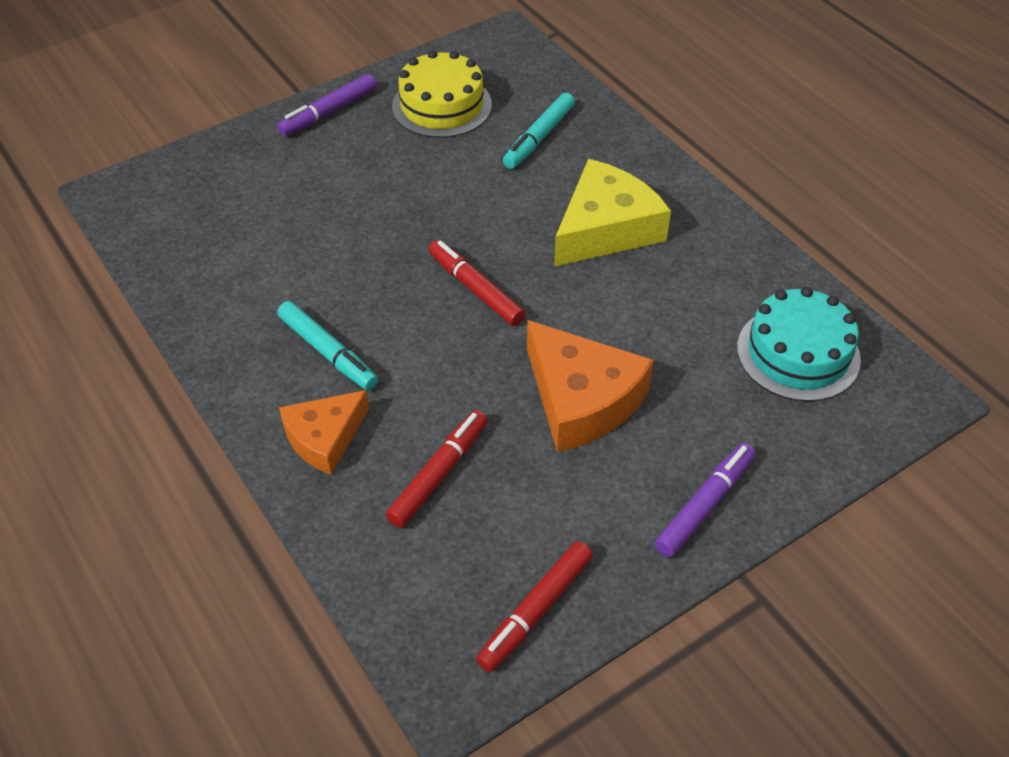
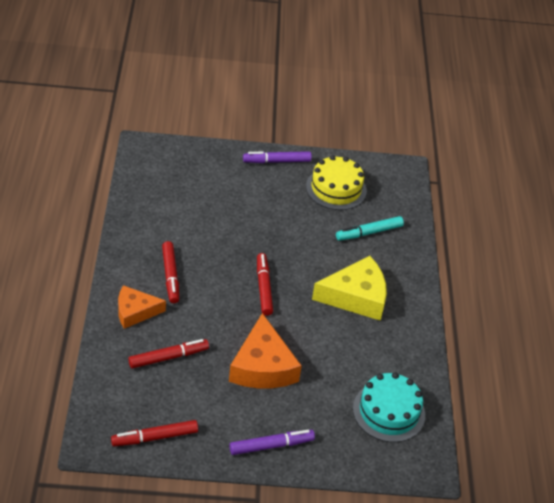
camera: 30 degrees right, 5 degrees down
turquoise marker [277,301,378,390] -> red marker [162,241,179,303]

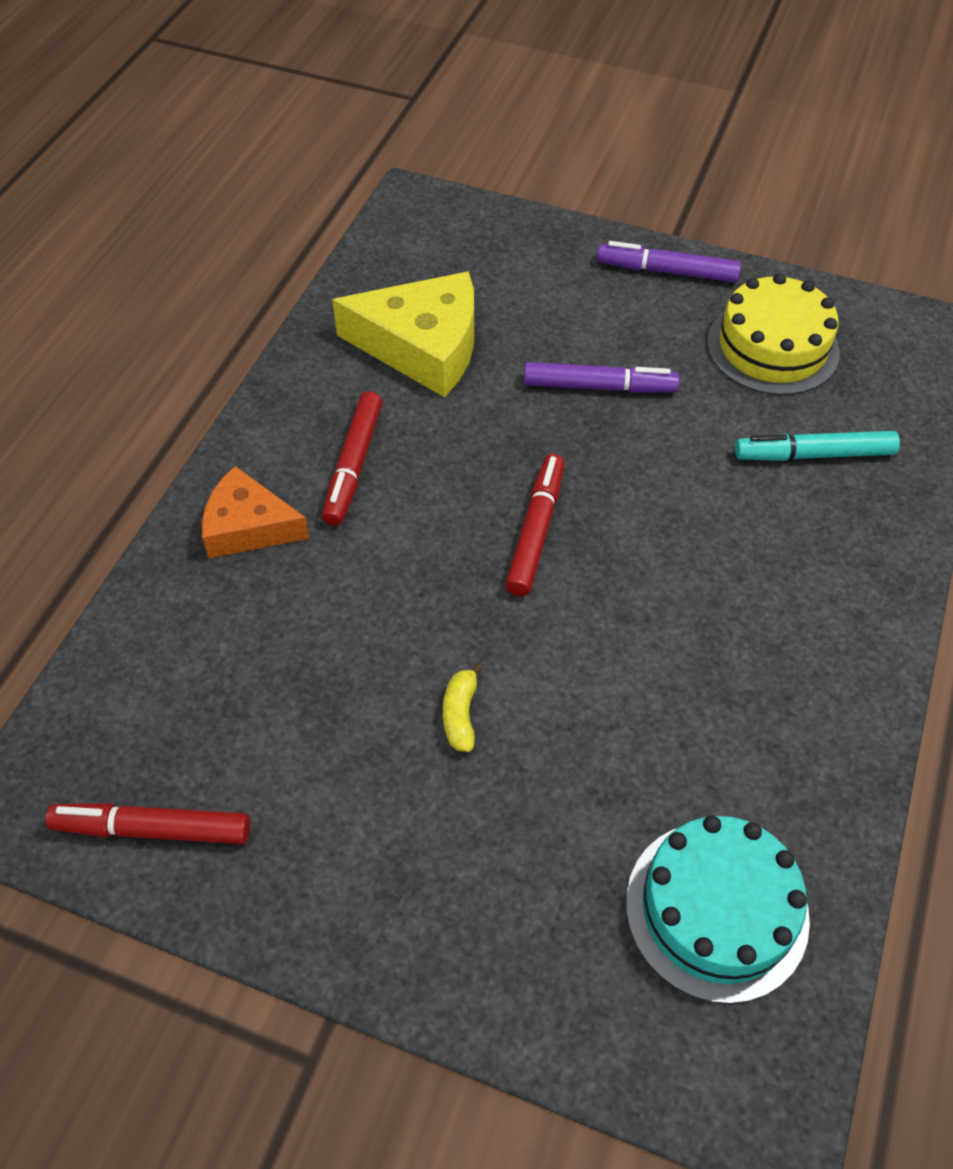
camera: 25 degrees right, 10 degrees up
red marker [128,339,209,368] -> none
orange cheese [229,313,302,388] -> yellow banana [443,663,483,752]
purple marker [229,430,315,455] -> purple marker moved to [524,362,680,393]
yellow cheese [312,256,387,321] -> yellow cheese moved to [332,271,474,398]

